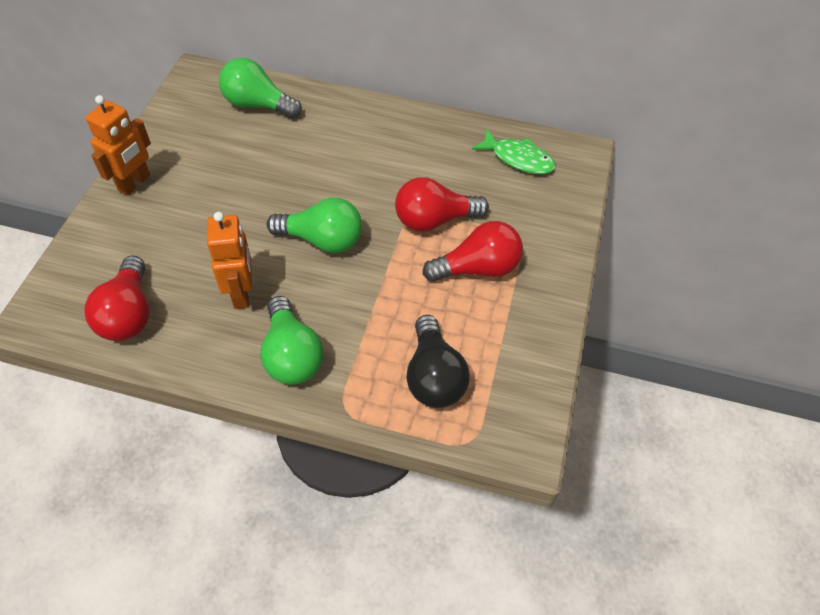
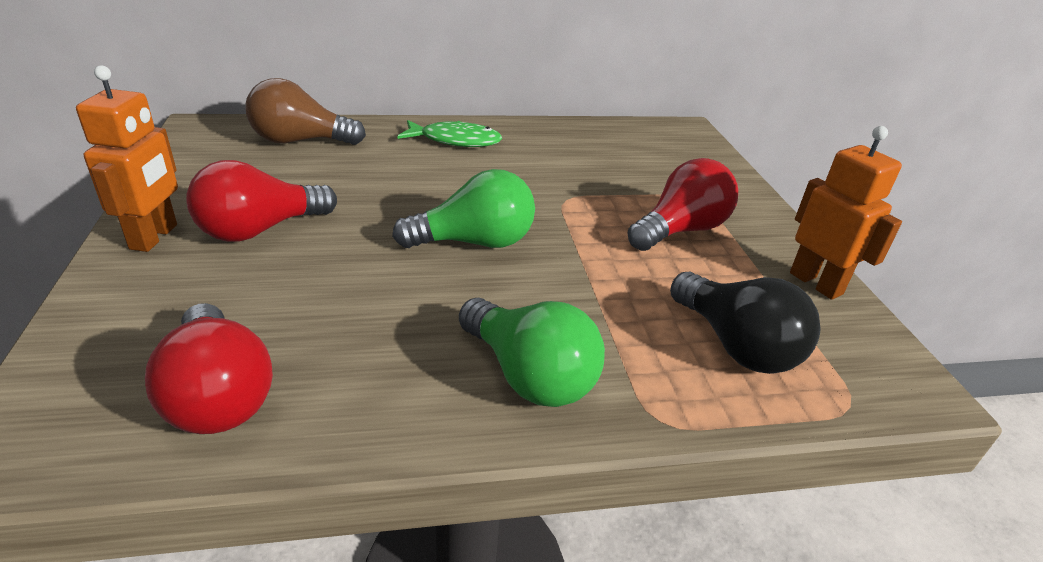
camera: 25 degrees left, 20 degrees down
orange robot [207,212,252,309] -> orange robot moved to [790,126,902,300]
green light bulb [219,58,302,118] -> brown light bulb [245,78,366,145]
red light bulb [395,177,489,232] -> red light bulb moved to [186,160,337,242]
green fish [472,129,556,174] -> green fish moved to [397,120,502,147]

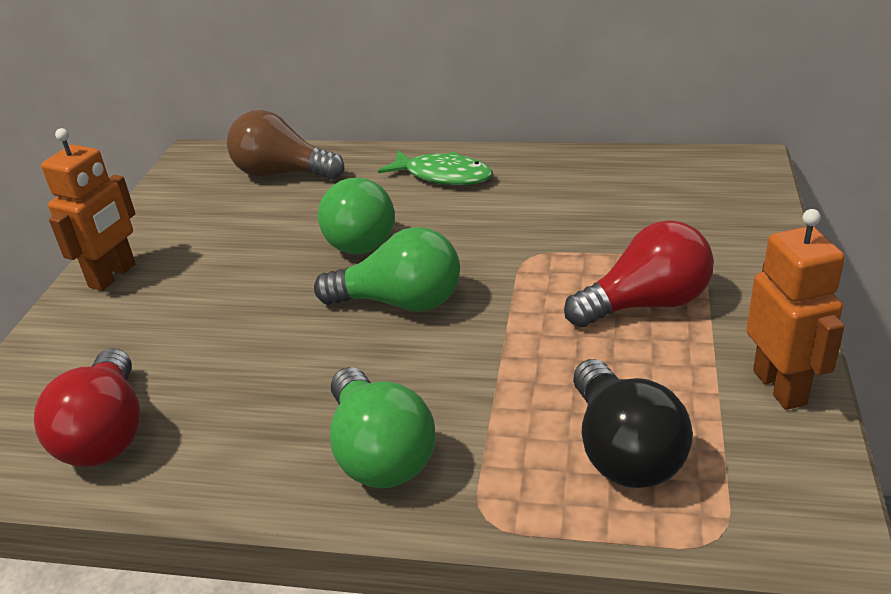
camera: 25 degrees right, 0 degrees up
red light bulb [186,160,337,242] -> none
none -> green light bulb [318,178,395,254]

